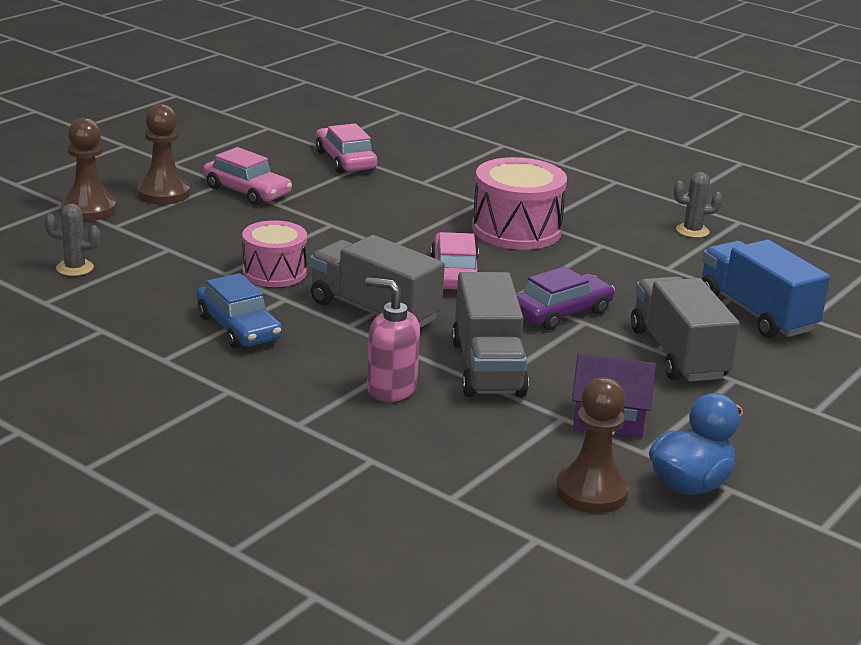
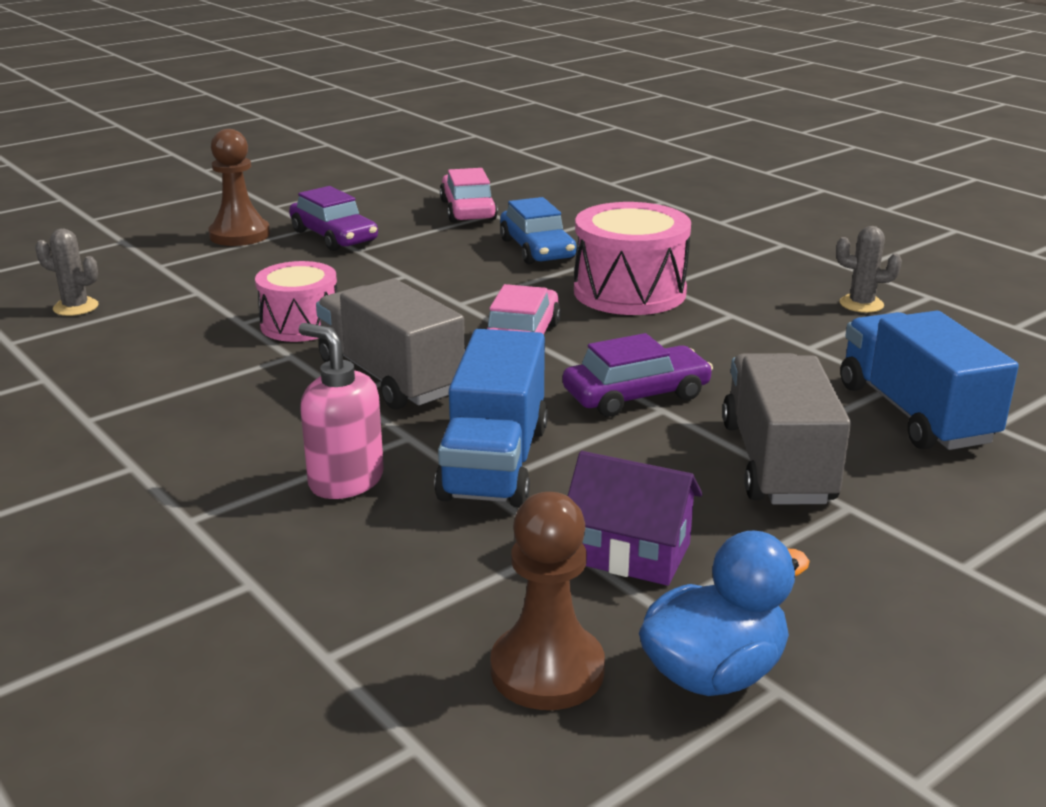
camera: 15 degrees right, 0 degrees up
brown pawn [61,118,116,221] -> none
blue car [196,273,282,349] -> blue car moved to [500,197,577,264]
pink car [203,147,292,205] -> purple car [289,186,378,251]
grey truck [452,272,529,397] -> blue truck [434,329,548,507]

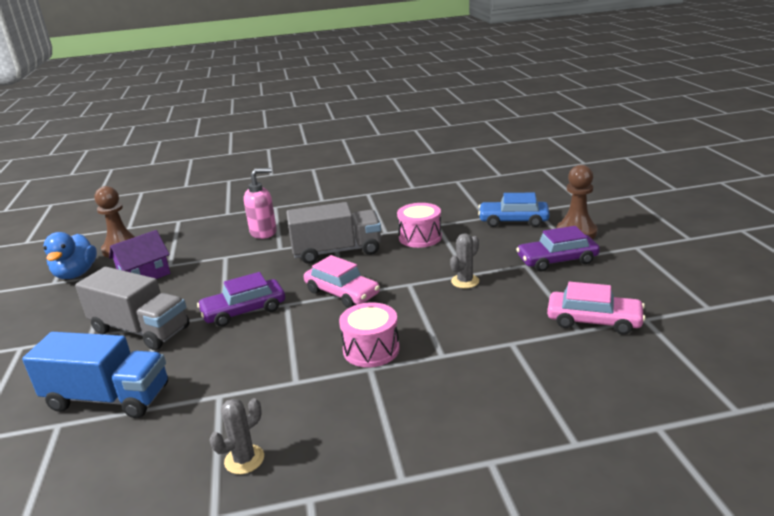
camera: 120 degrees right, 0 degrees up
grey cactus [35,229,99,316] -> grey cactus moved to [450,233,479,288]
blue truck [434,329,548,507] -> none
blue car [500,197,577,264] -> blue car moved to [478,193,550,227]
purple car [562,333,713,417] -> purple car turned 60 degrees clockwise [197,272,285,327]
pink drum [574,202,691,315] -> pink drum [339,302,400,367], size x0.66

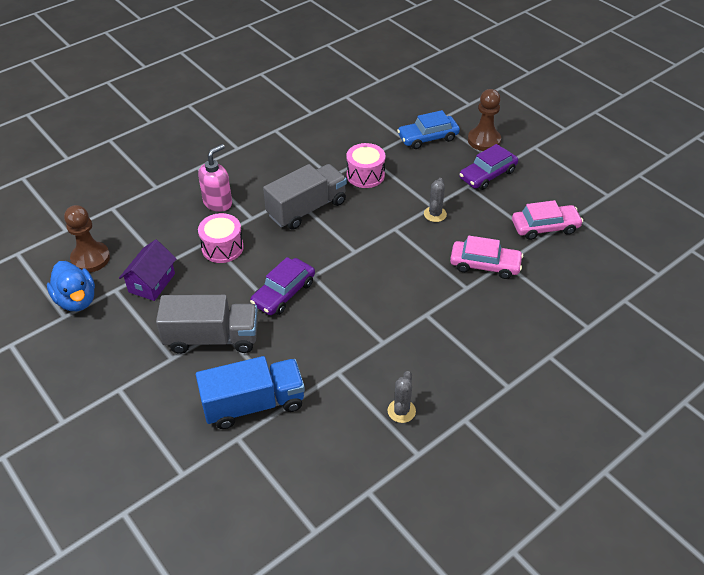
camera: 30 degrees left, 20 degrees up
pink car [304,255,380,308] -> pink car moved to [450,235,523,279]
pink drum [339,302,400,367] -> pink drum moved to [198,213,244,263]

